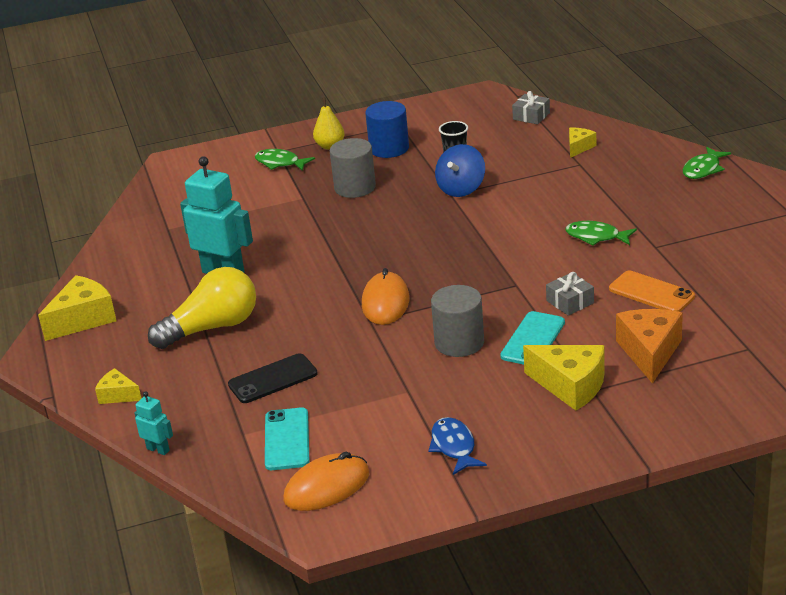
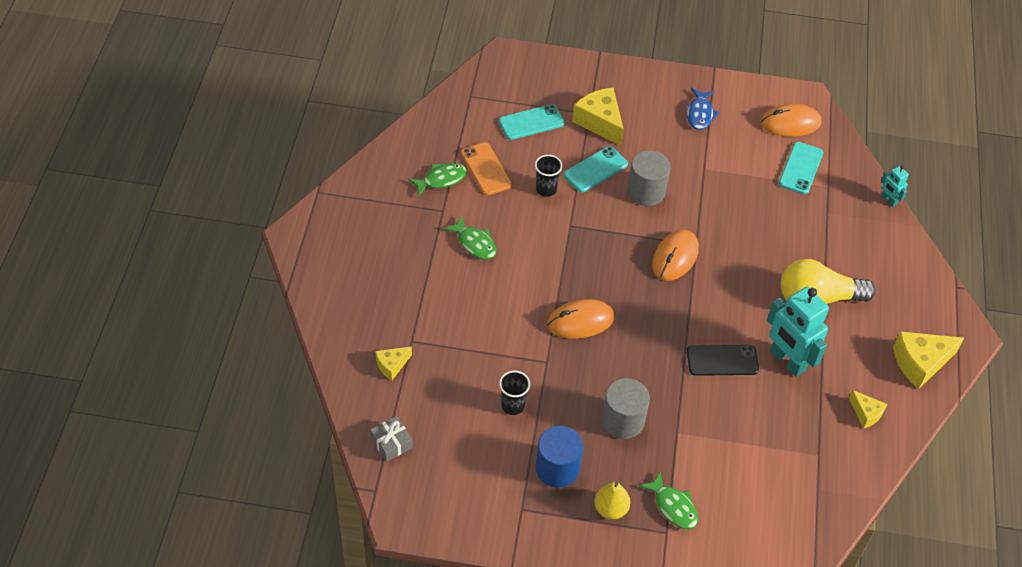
camera: 160 degrees left, 20 degrees up
yellow cheese [95,368,142,404] -> yellow cheese moved to [849,390,887,429]
black phone [228,353,318,403] -> black phone moved to [687,345,759,376]
blue spinning top [435,144,485,197] -> none
grey gift [546,272,594,316] -> black cup [535,155,563,197]
orange cheese [616,309,683,384] -> turquoise phone [499,104,565,140]
green fish [683,147,731,179] -> green fish moved to [408,163,467,196]
none -> orange mouse [547,299,615,339]

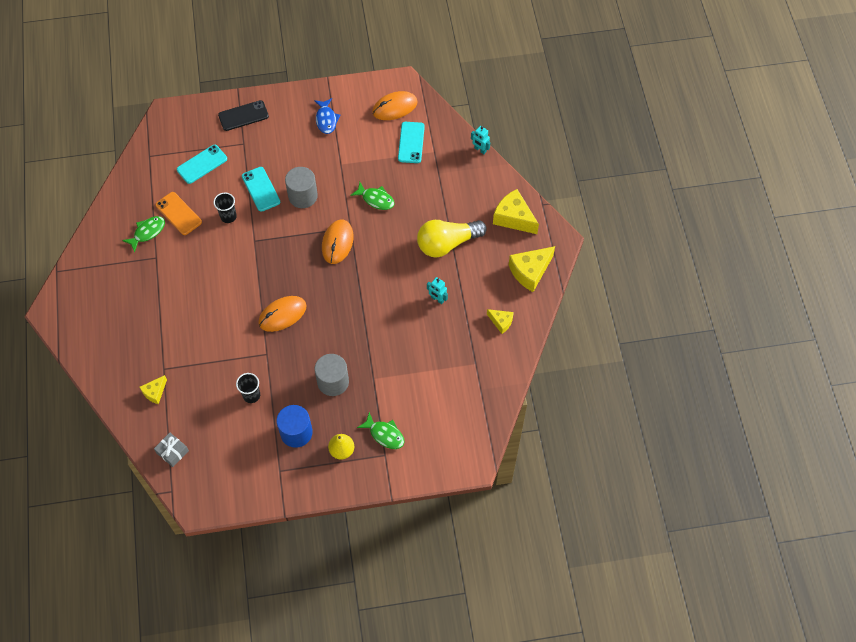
camera: 15 degrees left, 10 degrees up
green fish [443,216,497,259] -> green fish moved to [350,182,395,210]
turquoise phone [564,146,628,192] -> turquoise phone turned 60 degrees counterclockwise [242,167,280,212]
yellow cheese [572,87,624,146] -> yellow cheese moved to [493,189,539,234]
black phone [687,345,759,376] -> black phone moved to [218,100,269,131]
turquoise robot [767,287,829,377] -> turquoise robot [427,277,448,304], size x0.47

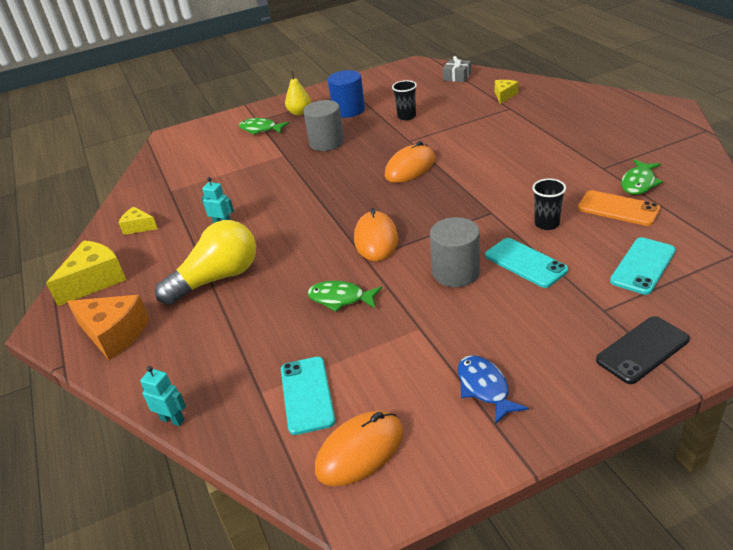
camera: 170 degrees right, 25 degrees down
yellow cheese [493,189,539,234] -> orange cheese [67,295,149,360]

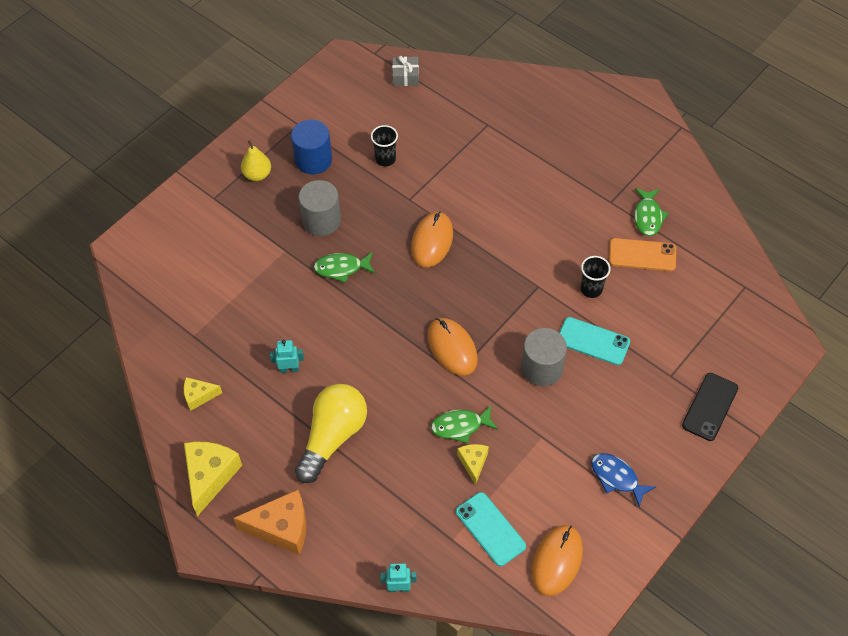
camera: 30 degrees left, 20 degrees up
green fish [239,118,289,135] -> green fish moved to [313,252,375,283]
yellow cheese [495,80,518,104] -> yellow cheese moved to [457,444,489,485]
turquoise phone [610,237,676,295] -> none

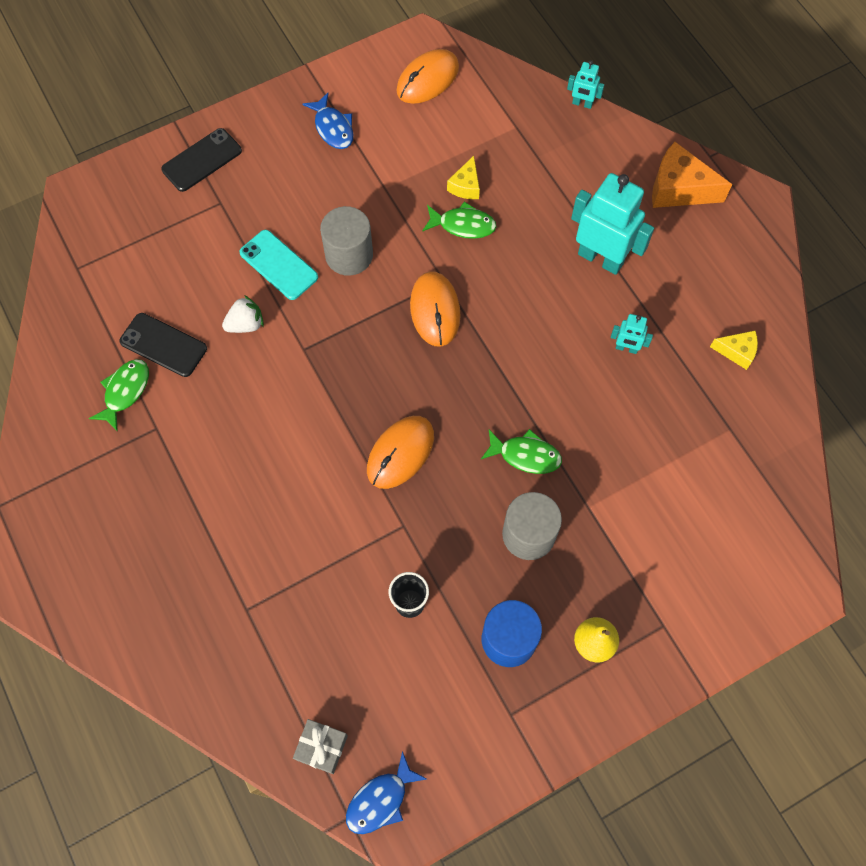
camera: 160 degrees left, 10 degrees up
yellow cheese [184,442,242,516] -> none
yellow light bulb [295,384,367,483] -> turquoise robot [571,173,654,275]
turquoise phone [456,492,526,566] -> none
black cup [581,256,611,298] -> white strawberry [222,295,264,333]
orange phone [609,238,676,271] -> black phone [120,313,207,377]
none -> blue fish [346,751,427,834]

